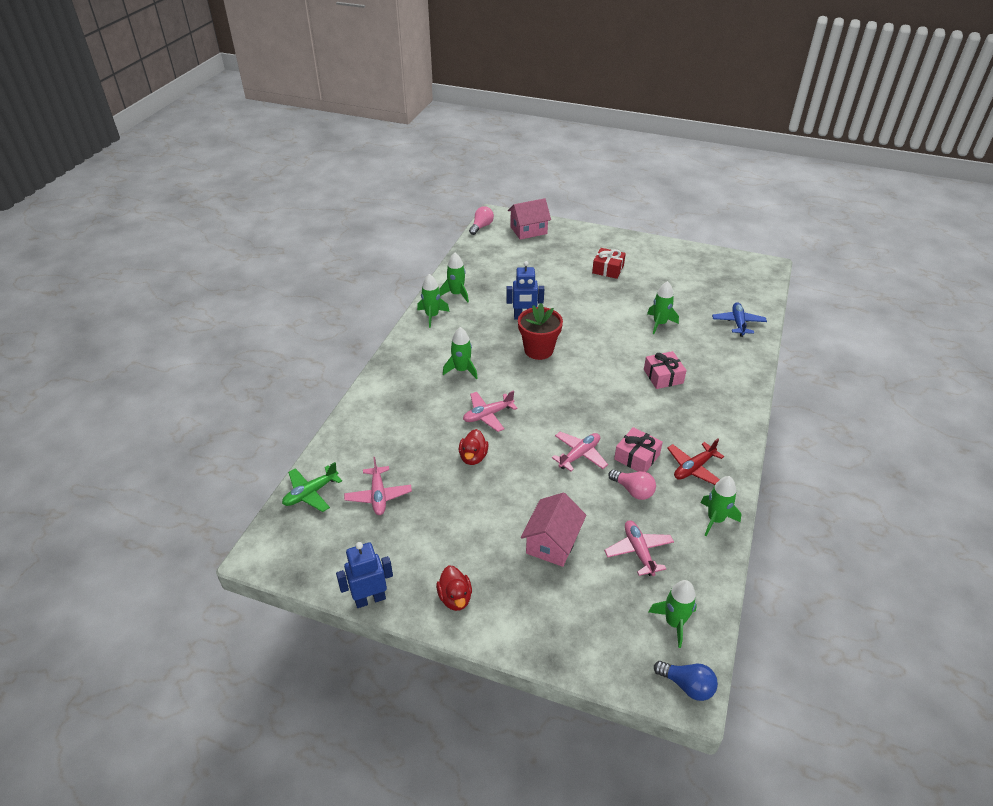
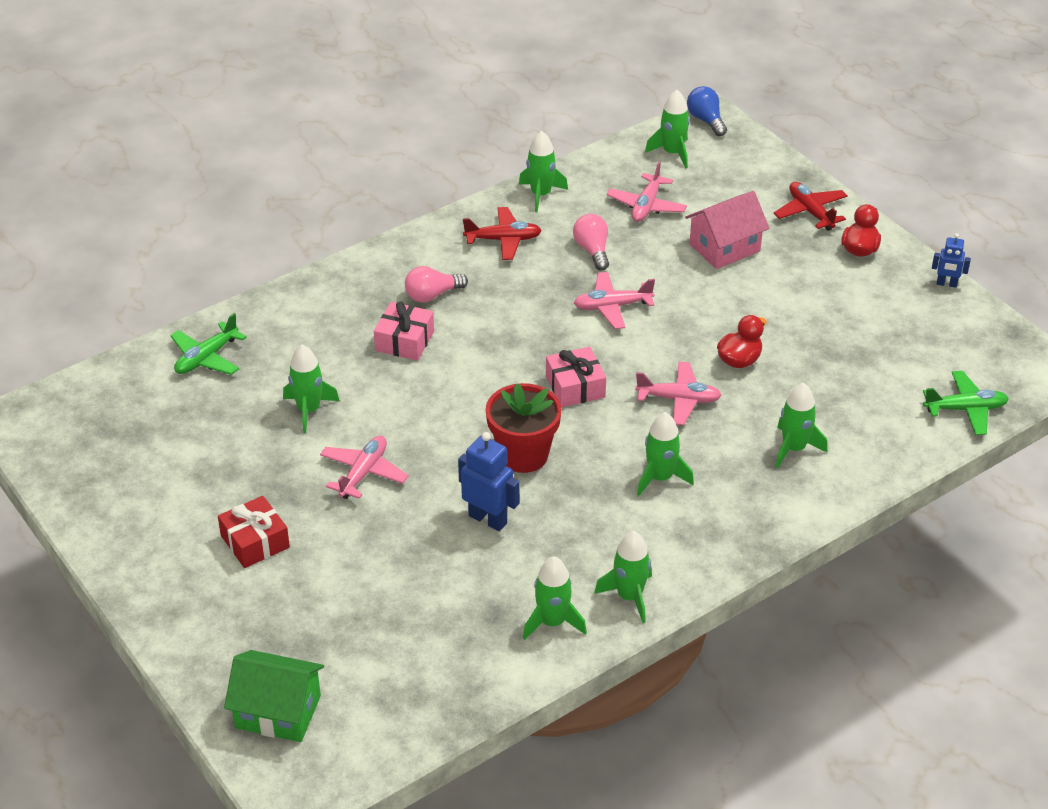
camera: 145 degrees left, 0 degrees up
blue robot [336,542,393,608] -> blue robot [932,233,971,288], size x0.60
pink plane [344,457,412,515] -> pink plane moved to [320,436,409,499]
pink light bulb [469,206,494,235] -> pink light bulb moved to [405,266,468,302]
pink house [508,198,551,240] -> green house [224,650,324,742]
pink gift [614,427,663,472] -> pink gift moved to [546,347,606,407]
blue plane [712,302,767,337] -> green plane [170,313,247,375]
none -> red plane [774,182,848,231]
none -> green rocket [776,383,827,468]

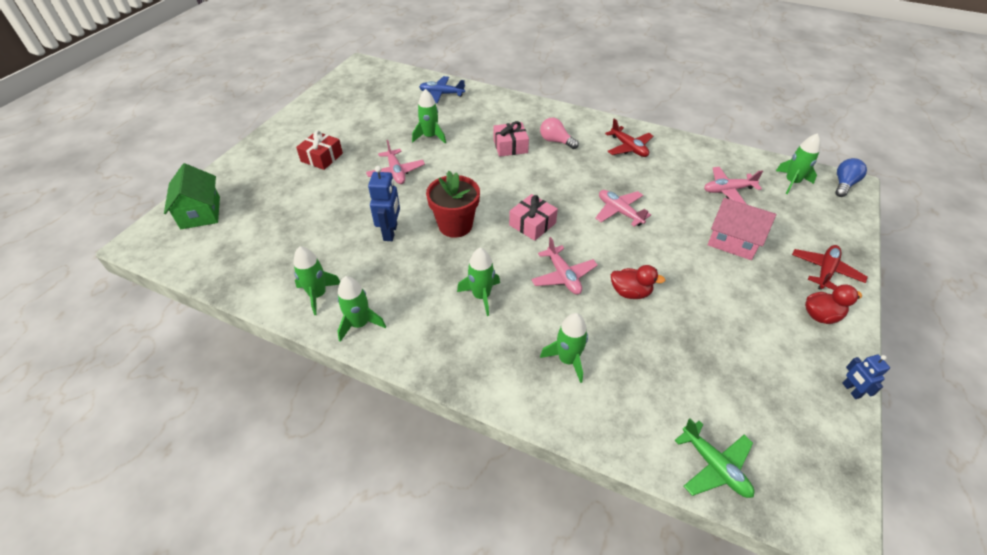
camera: 60 degrees right, 5 degrees up
green plane [170,313,247,375] -> blue plane [419,76,465,103]
pink plane [320,436,409,499] -> pink plane turned 75 degrees clockwise [366,140,425,184]
green rocket [519,131,568,212] -> none
pink light bulb [573,214,609,270] -> none

